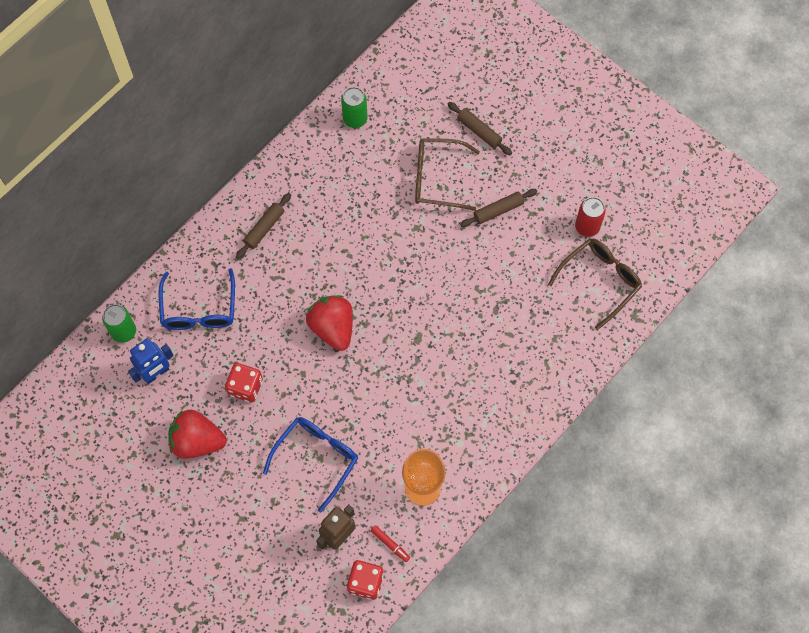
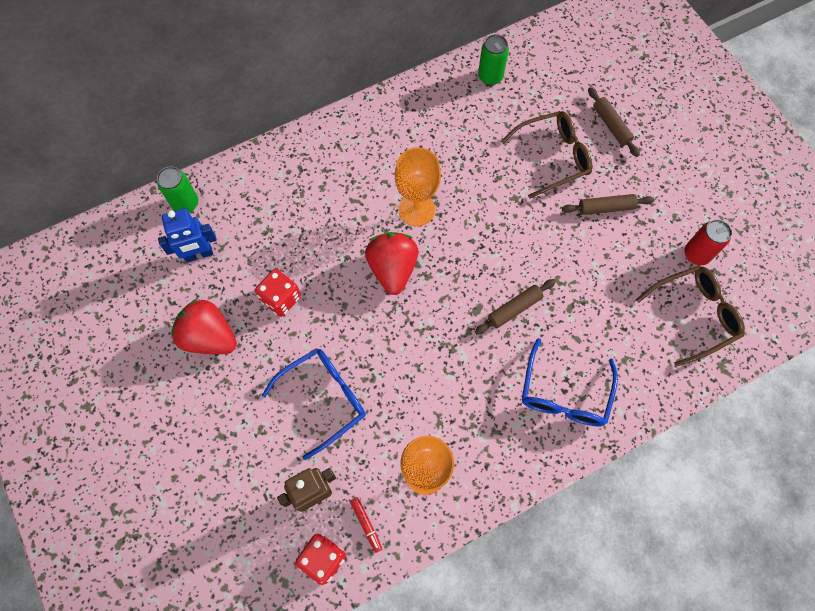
camera: 20 degrees right, 0 degrees up
blue glasses [158,268,235,330] -> blue glasses moved to [522,338,618,426]
brown rolling pin [236,193,291,259] -> brown rolling pin moved to [475,279,556,335]
brown glasses [415,138,480,211] -> brown glasses turned 135 degrees clockwise [501,111,592,199]
none -> orange goblet [395,147,441,226]

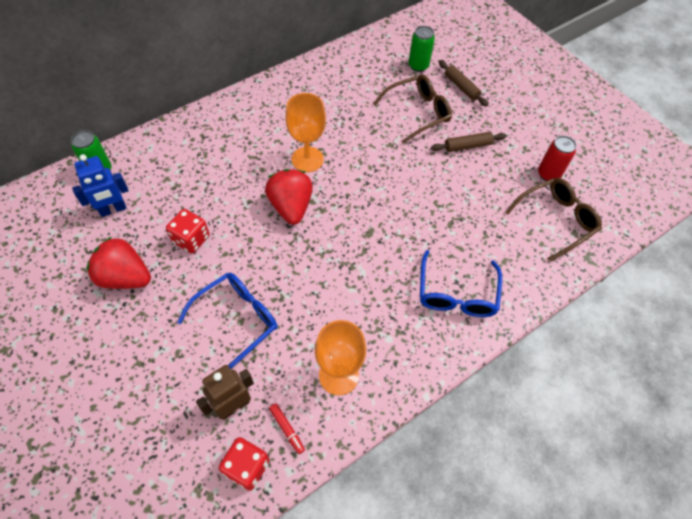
camera: 10 degrees left, 10 degrees down
brown rolling pin [475,279,556,335] -> none
green can [478,34,509,85] -> green can moved to [408,26,435,72]

